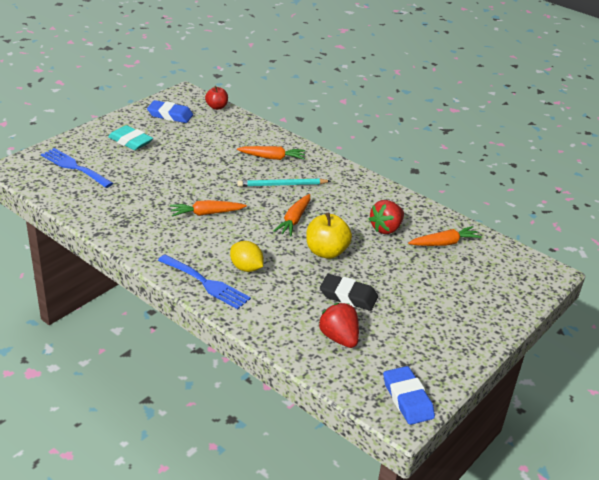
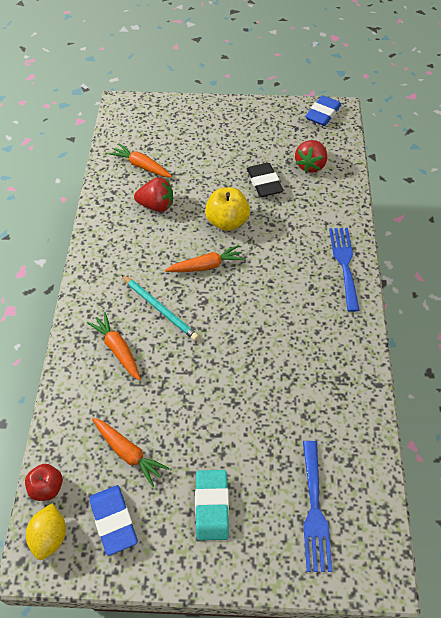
camera: 125 degrees left, 20 degrees up
orange carrot [170,200,247,217] -> orange carrot moved to [92,418,169,487]
yellow lemon [230,241,263,272] -> yellow lemon moved to [26,503,66,560]

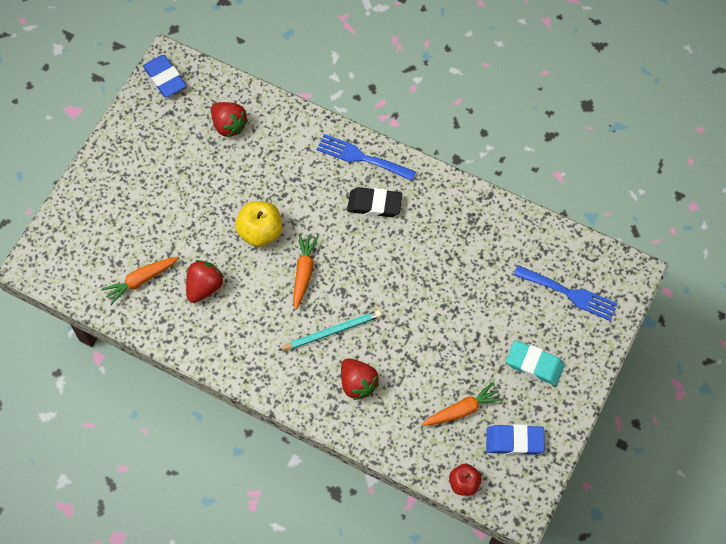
camera: 65 degrees left, 10 degrees up
yellow lemon [26,503,66,560] -> none
orange carrot [87,312,141,380] -> red strawberry [341,358,379,400]
black eraser [247,163,283,197] -> black eraser moved to [347,187,402,217]

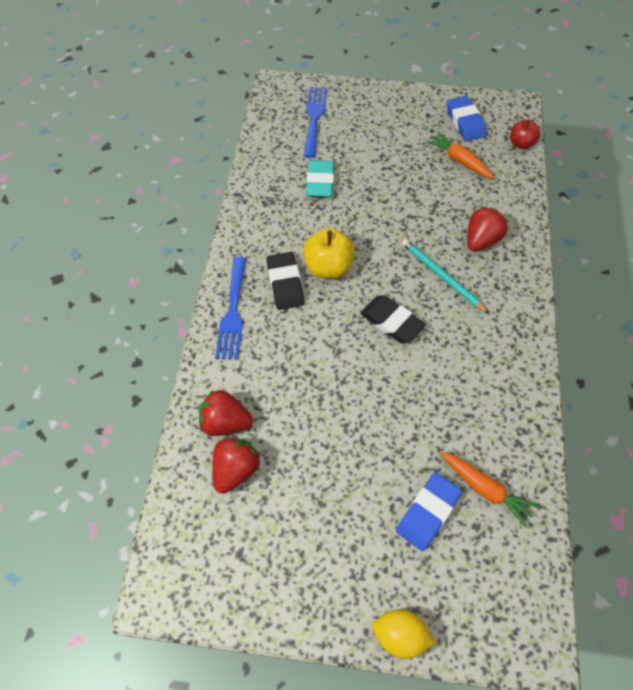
camera: 110 degrees left, 5 degrees down
blue eraser [143,55,186,97] -> blue eraser moved to [396,472,462,551]
red strawberry [186,260,224,303] -> red strawberry moved to [199,390,253,436]
yellow apple [235,201,282,247] -> yellow apple moved to [303,228,355,279]
orange carrot [293,234,319,310] -> black eraser [361,295,426,343]
turquoise eraser [506,340,565,386] -> turquoise eraser moved to [306,160,334,197]
none -> yellow lemon [372,609,436,659]

